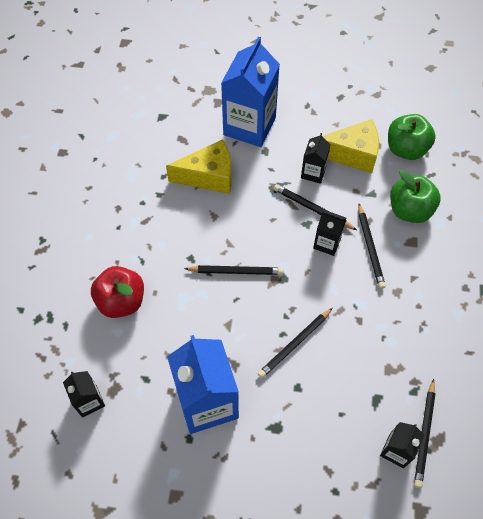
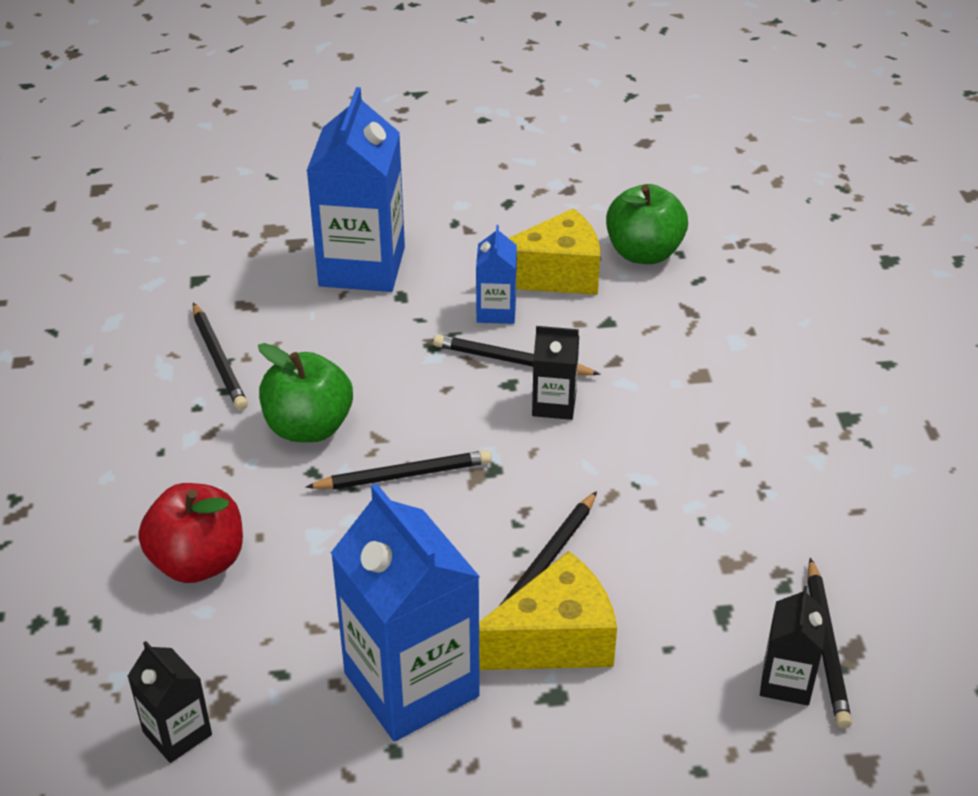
camera: 15 degrees left, 20 degrees down
yellow cheese [166,139,232,194] -> yellow cheese moved to [479,551,617,670]
black carton [301,133,331,184] -> blue carton [476,225,517,324]
black pencil [358,204,386,289] -> black pencil moved to [193,303,248,410]
green apple [390,170,441,223] -> green apple moved to [258,343,353,442]

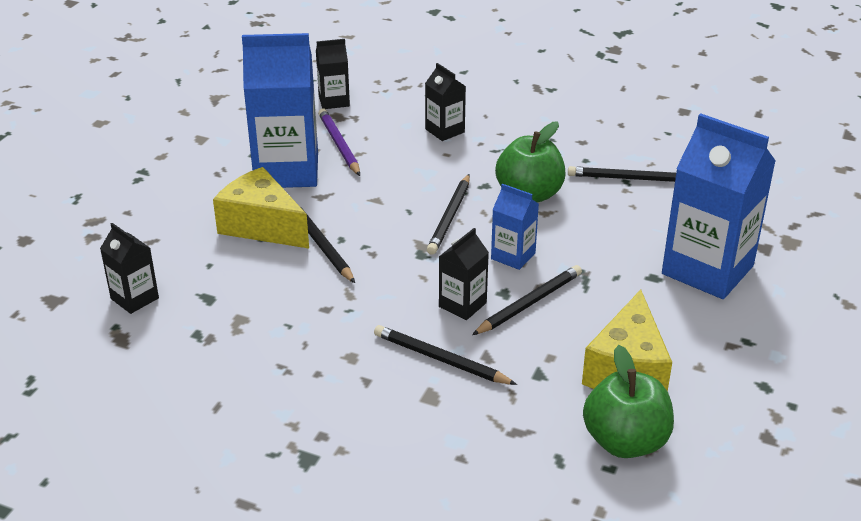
camera: 120 degrees right, 5 degrees down
red apple [138,483,243,583] -> black carton [425,63,466,141]
blue carton [476,225,517,324] -> blue carton moved to [491,184,539,270]
yellow cheese [479,551,617,670] -> yellow cheese turned 120 degrees clockwise [213,167,309,248]
black pencil [807,558,852,729] -> black pencil moved to [374,325,517,385]
none -> purple pencil [318,108,360,176]

